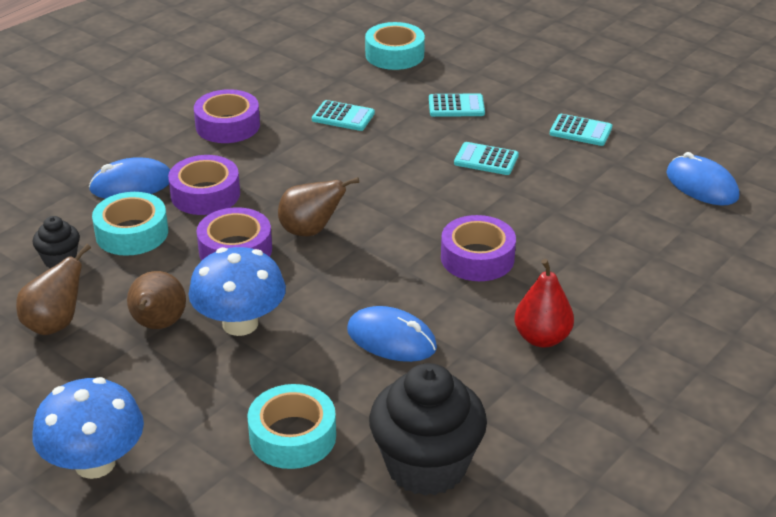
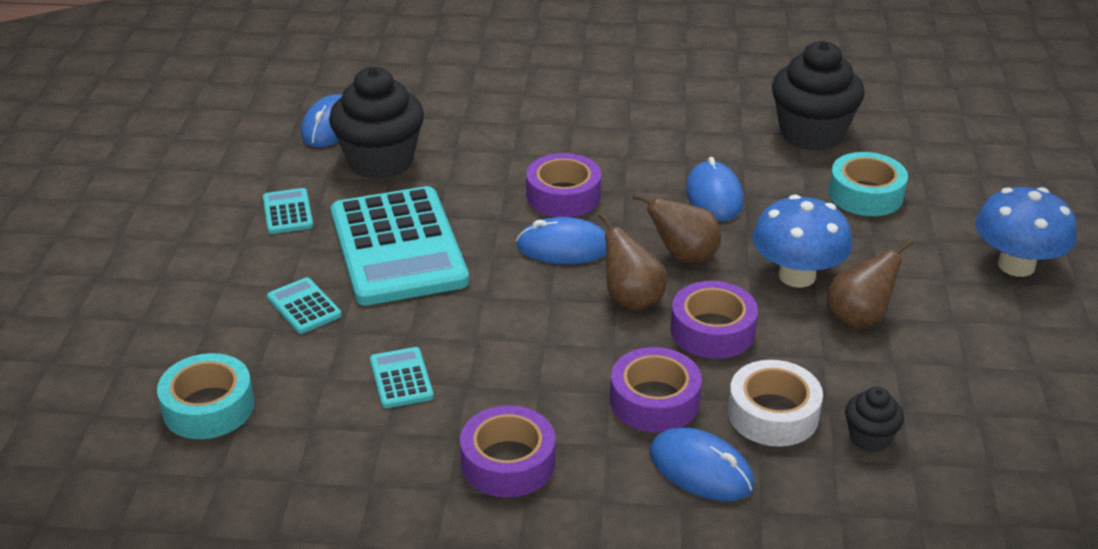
camera: 125 degrees left, 0 degrees up
brown pear [16,244,91,335] -> brown pear moved to [633,193,721,263]
turquoise tape [92,192,168,256] -> white tape [728,360,823,447]
turquoise calculator [454,142,519,175] -> turquoise calculator [331,186,469,306], size x2.41
red pear [514,259,574,347] -> none
none -> black cupcake [329,67,424,179]
none -> blue mouse [516,217,606,264]

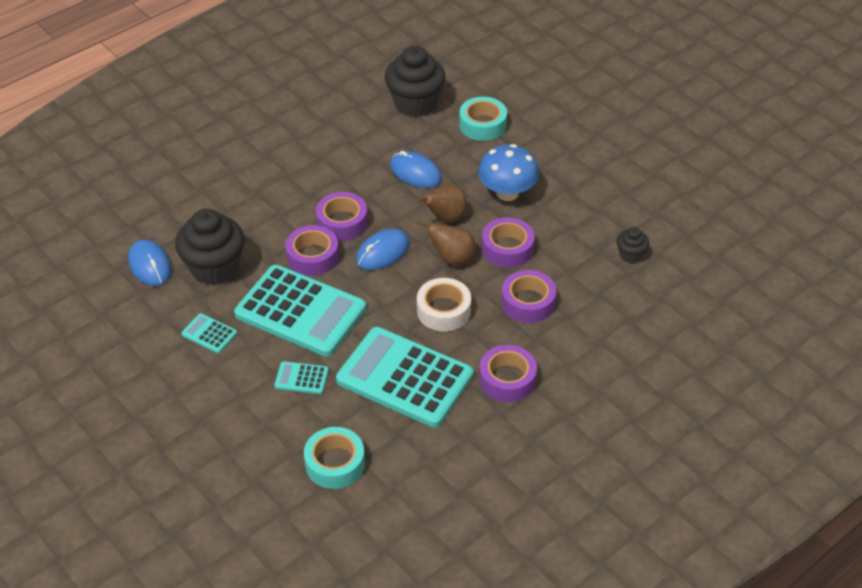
camera: 45 degrees left, 10 degrees up
turquoise calculator [370,347,434,408] -> turquoise calculator [336,327,473,427], size x2.41
blue mouse [650,428,754,501] -> none
white tape [728,360,823,447] -> white tape moved to [417,278,471,331]
brown pear [827,239,913,329] -> none
blue mushroom [975,187,1077,277] -> none
none -> purple tape [285,225,339,276]

